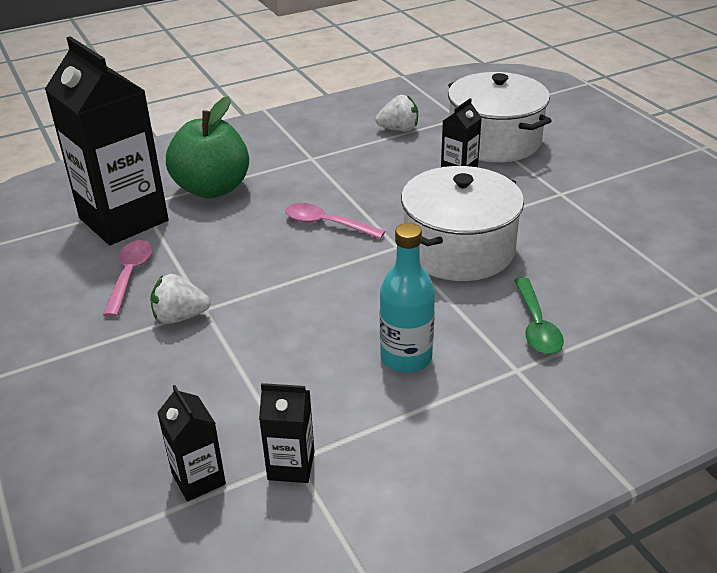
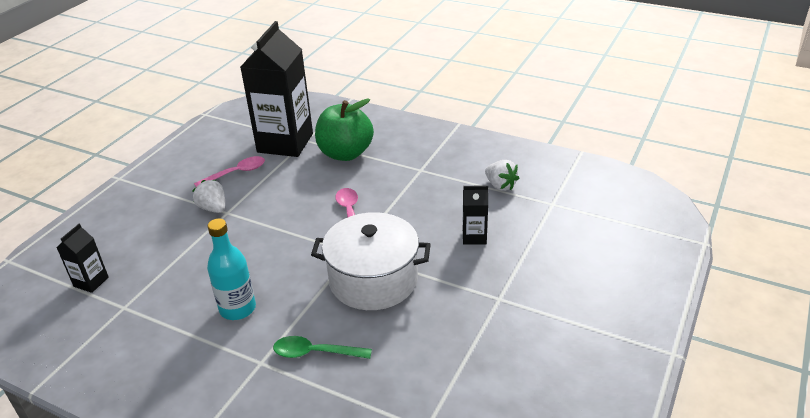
camera: 55 degrees right, 0 degrees up
black carton [259,383,315,483] -> none
white pot [448,72,552,162] -> none
green spoon [514,277,564,354] -> green spoon turned 45 degrees clockwise [273,336,372,359]

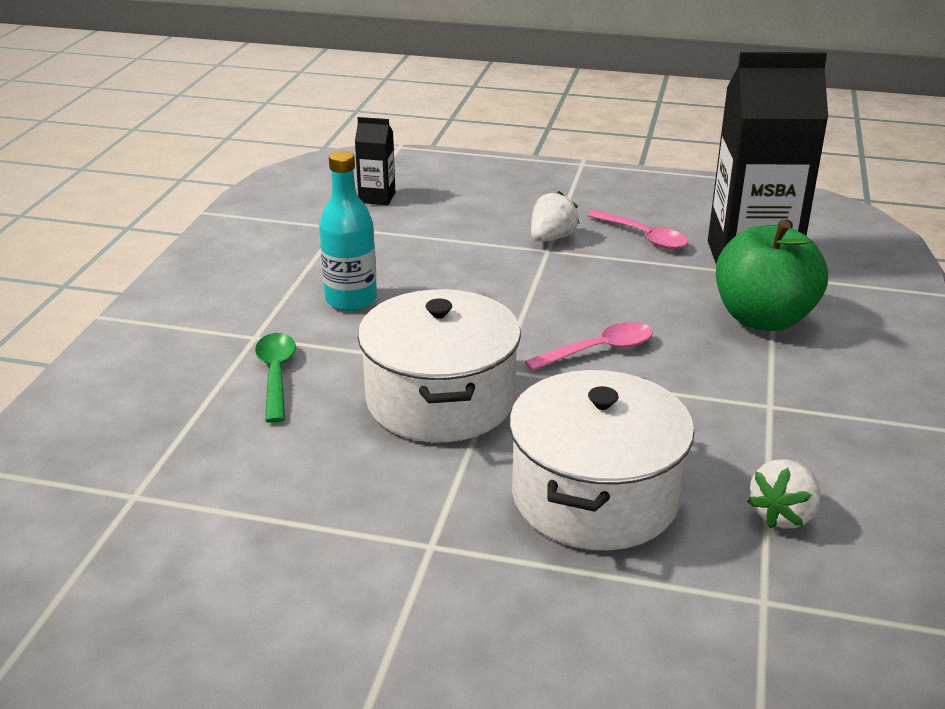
camera: 75 degrees right, 5 degrees down
black carton [463,186,488,245] -> white pot [509,370,694,550]

